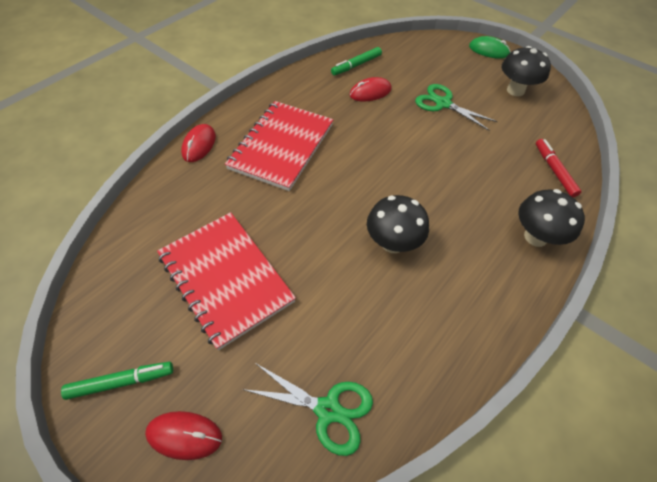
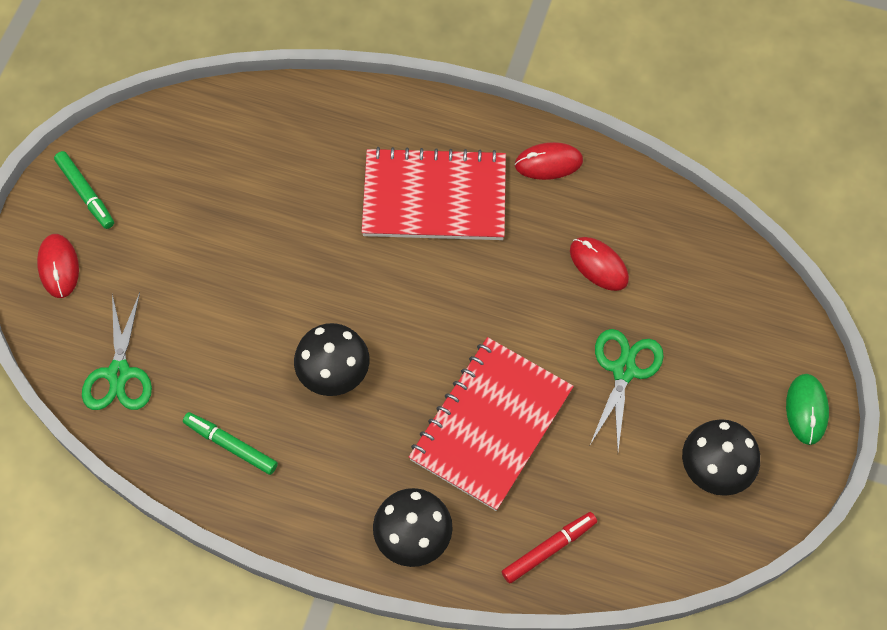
camera: 70 degrees right, 10 degrees up
red notebook [157,212,296,350] -> red notebook moved to [409,337,574,511]
red mouse [181,124,216,162] -> red mouse moved to [515,142,583,180]
green marker [331,47,382,75] -> green marker moved to [183,412,278,475]

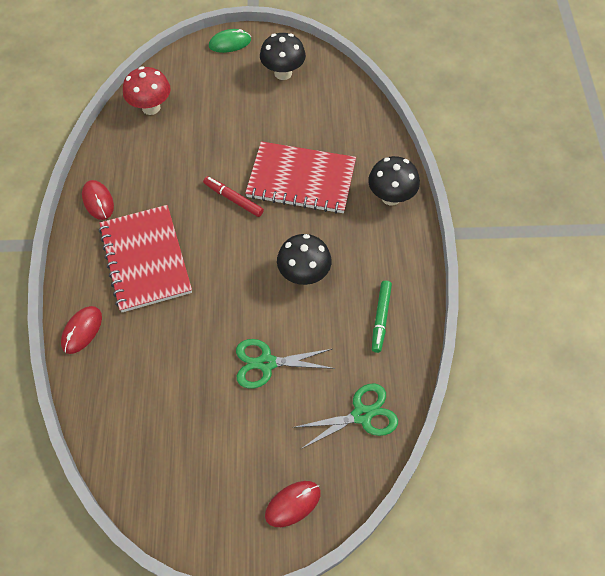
camera: 110 degrees left, 5 degrees down
green marker [54,151,114,229] -> none
red marker [502,512,597,584] -> red marker moved to [203,176,264,217]
red mouse [570,237,629,291] -> red mouse moved to [61,306,102,354]
green scissors [590,329,664,450] -> green scissors moved to [236,339,335,389]
none -> red mushroom [123,66,171,115]

